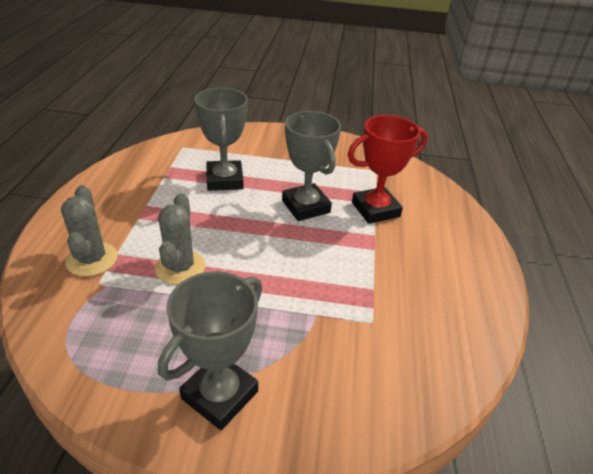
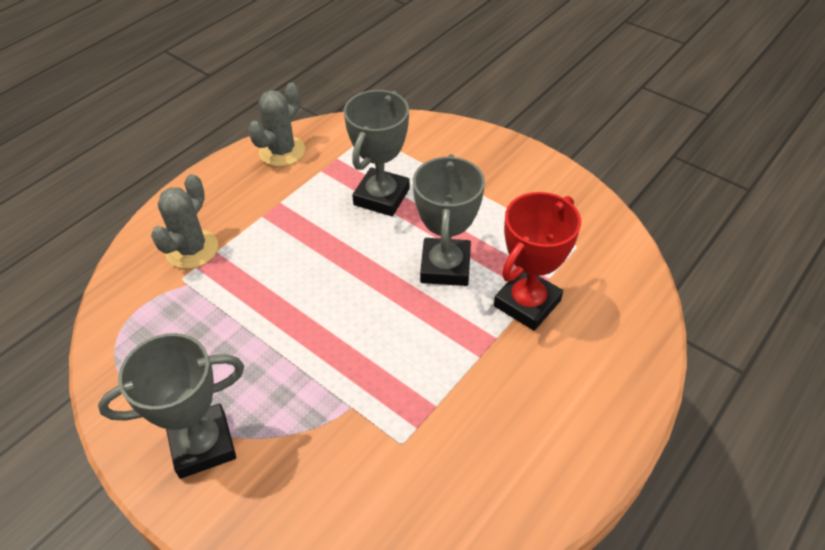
camera: 35 degrees right, 10 degrees up
grey cactus [155,193,206,285] -> grey cactus moved to [248,83,305,167]
red trophy [348,115,428,224] -> red trophy turned 60 degrees counterclockwise [494,192,581,331]

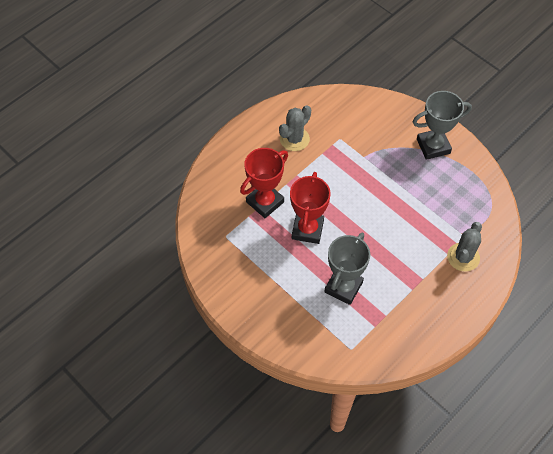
camera: 175 degrees left, 10 degrees up
grey cactus [248,83,305,167] -> grey cactus moved to [279,105,311,151]
grey trophy [413,154,485,286] -> red trophy [290,172,331,244]

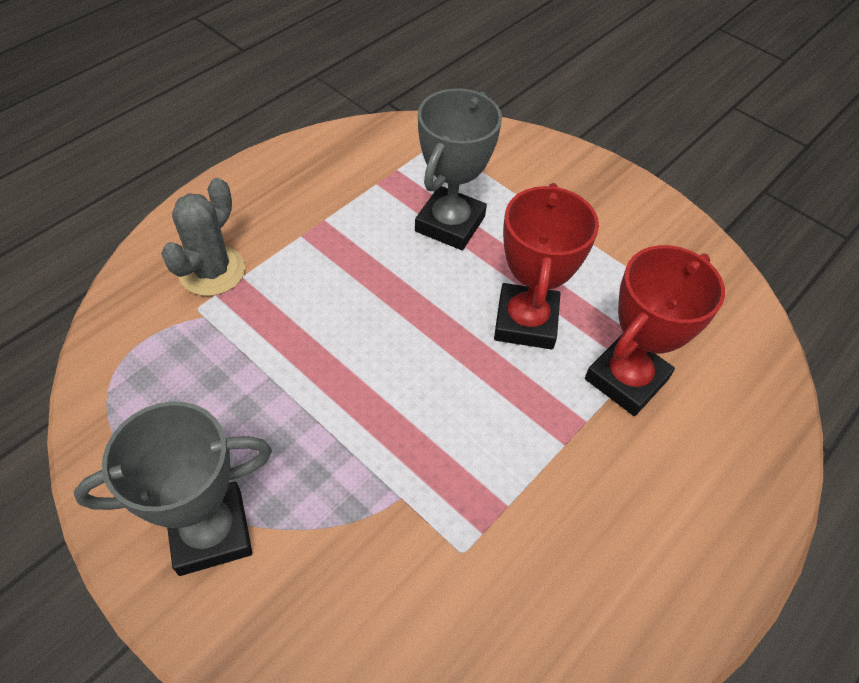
camera: 175 degrees right, 5 degrees down
grey cactus [279,105,311,151] -> none

